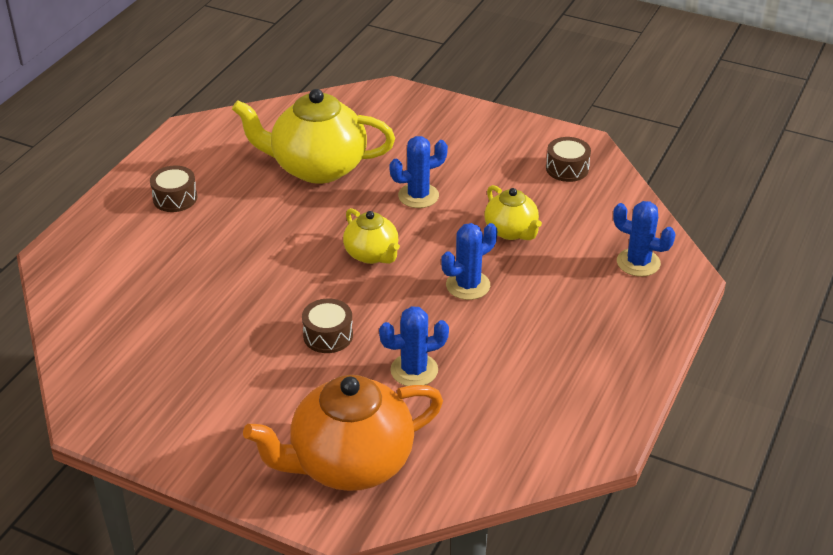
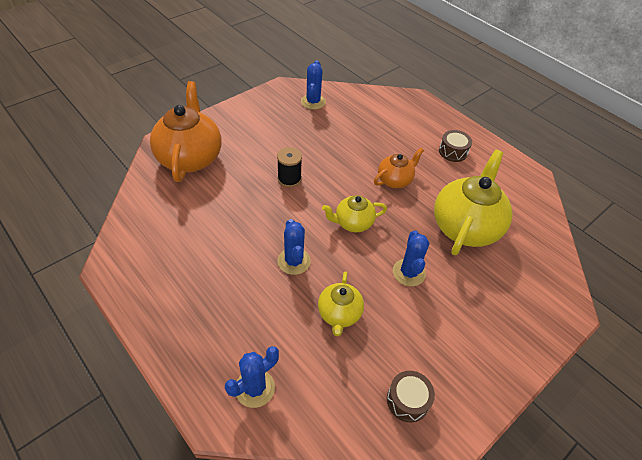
camera: 110 degrees right, 10 degrees up
brown drum [302,298,353,353] -> black spool [277,147,302,188]
blue cactus [379,306,449,386] -> blue cactus moved to [301,60,326,110]
yellow teapot [485,185,542,240] -> yellow teapot turned 75 degrees counterclockwise [318,271,364,336]
none -> orange teapot [374,148,424,188]

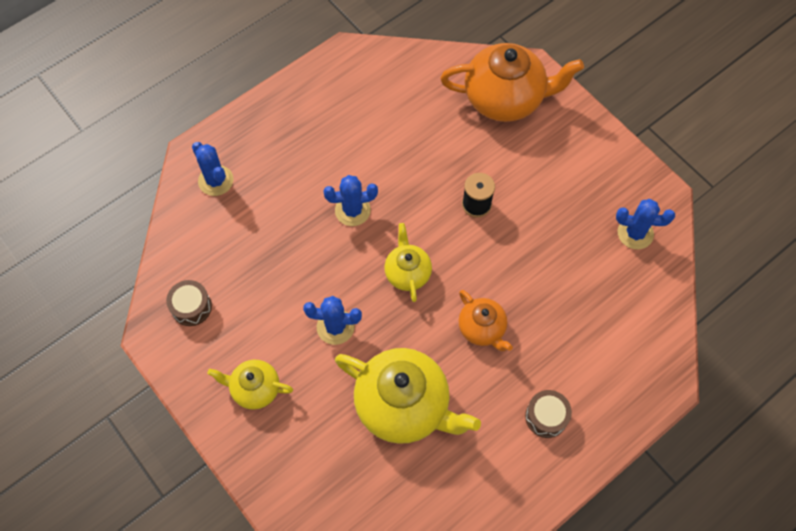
camera: 95 degrees right, 15 degrees up
yellow teapot [318,271,364,336] -> yellow teapot moved to [207,360,293,410]

